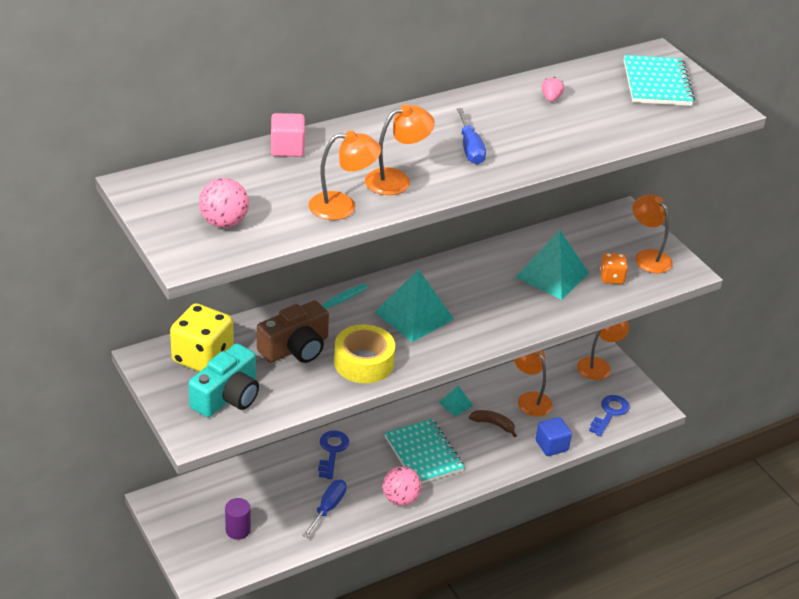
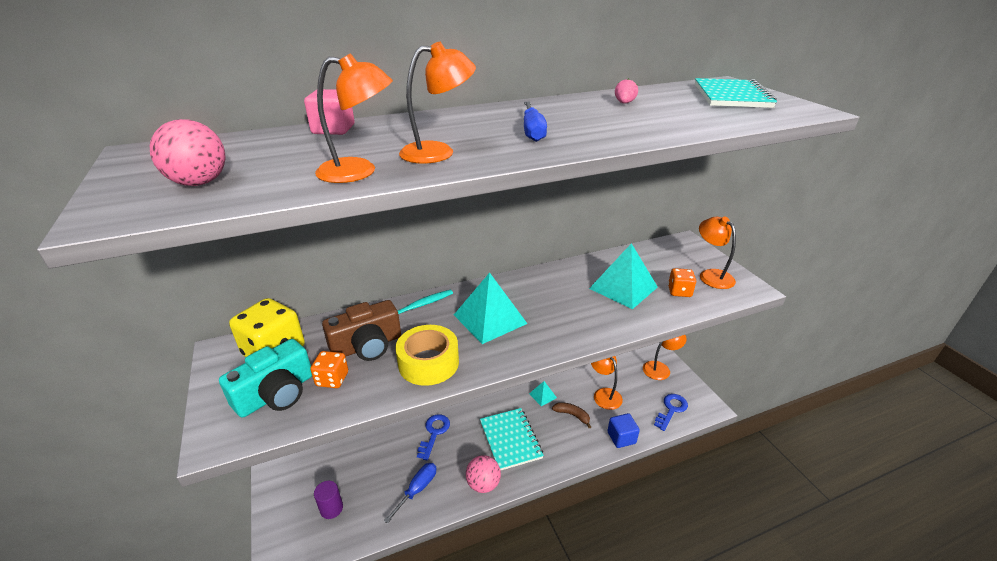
camera: 10 degrees right, 5 degrees down
none -> orange dice [310,351,348,388]

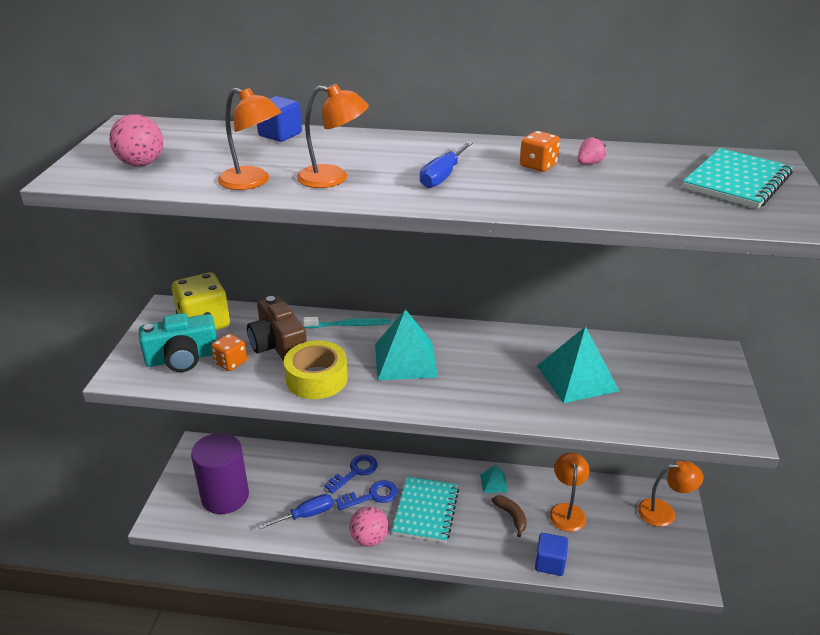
camera: 30 degrees right, 0 degrees up
pink cube [304,89,354,135] -> blue cube [257,96,302,142]
purple cylinder [314,481,343,519] -> purple cylinder [191,433,249,514], size x2.07
brown camera [322,300,401,361] -> brown camera turned 60 degrees clockwise [247,296,307,361]
blue key [654,394,688,431] -> blue key moved to [335,480,398,510]
orange dice [668,268,696,297] -> orange dice moved to [520,131,560,172]
orange lamp [699,217,736,289] -> none

